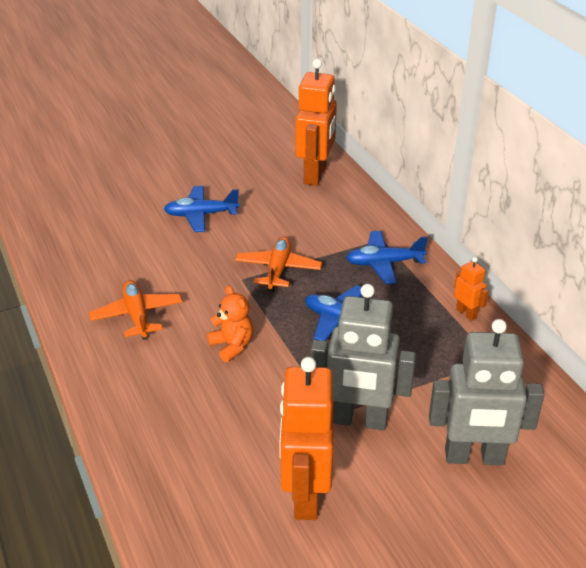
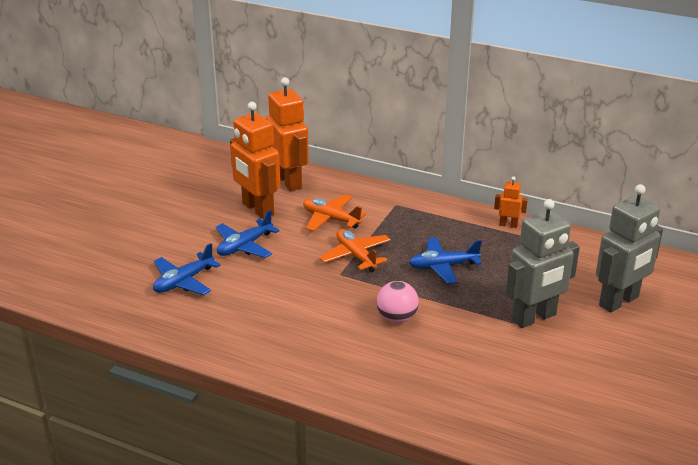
camera: 40 degrees left, 5 degrees down
orange plane [89,280,183,340] -> orange plane moved to [303,194,366,231]
orange teddy bear [207,285,253,362] -> pink ball [376,281,419,323]
orange robot [279,357,333,520] -> orange robot moved to [230,102,280,219]
blue plane [346,231,428,284] -> blue plane moved to [153,243,221,295]

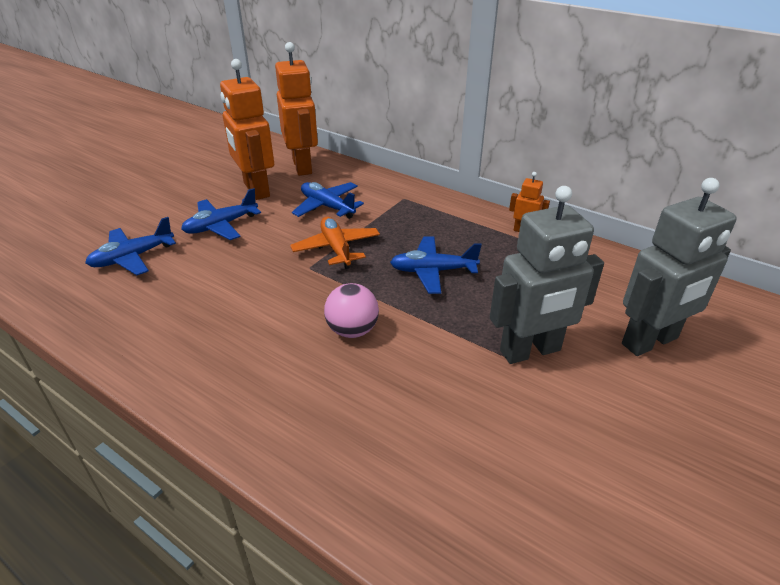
camera: 10 degrees right, 5 degrees up
orange plane [303,194,366,231] -> blue plane [292,182,364,219]

